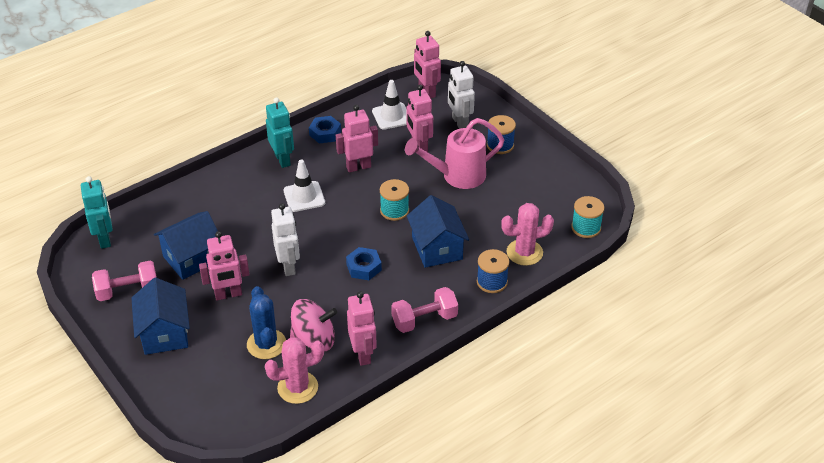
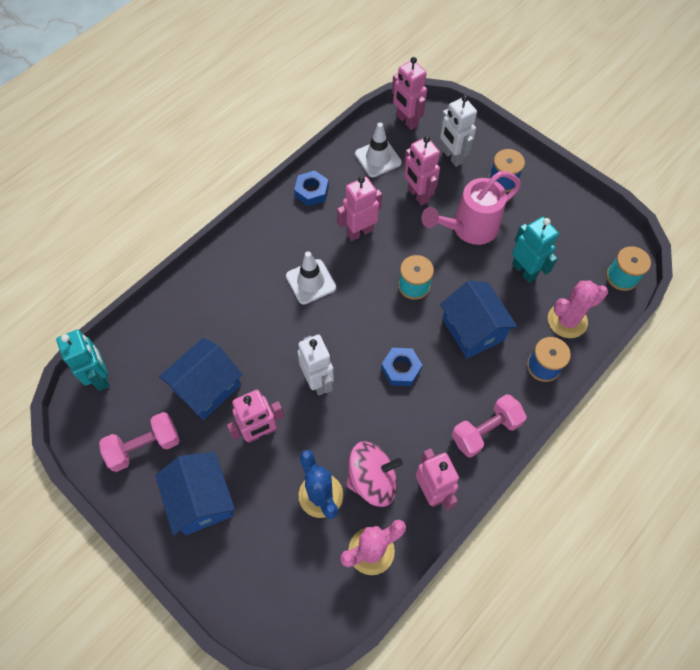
camera: 10 degrees left, 20 degrees up
turquoise robot [266,97,294,168] -> turquoise robot moved to [512,217,559,283]

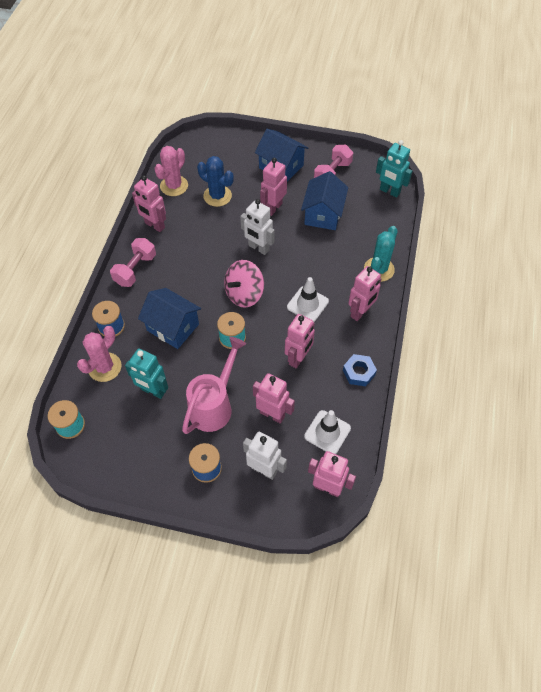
camera: 150 degrees right, 5 degrees down
pink spinning top [346,441,403,507] -> pink spinning top moved to [224,260,264,308]
blue nut [381,348,423,386] -> none
none -> pink robot [348,266,382,321]
none -> turquoise cactus [364,226,398,282]

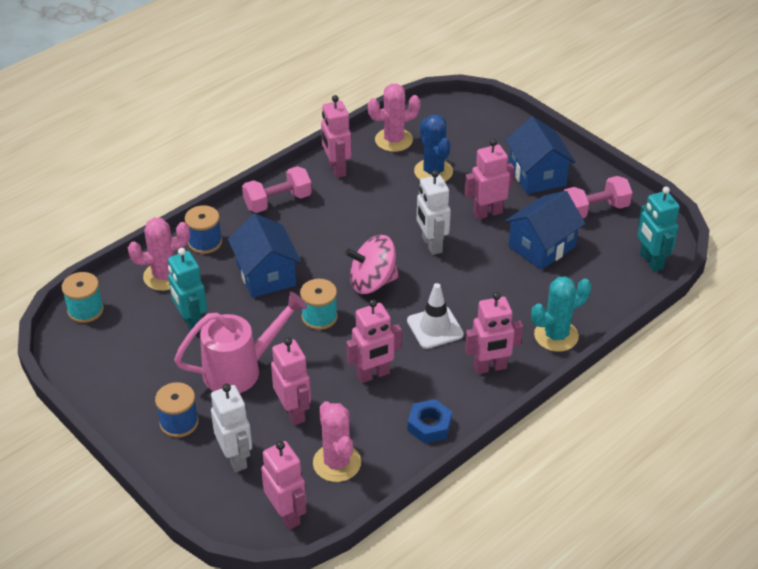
camera: 35 degrees right, 15 degrees down
white traffic cone [304,410,351,454] -> pink cactus [313,401,361,482]

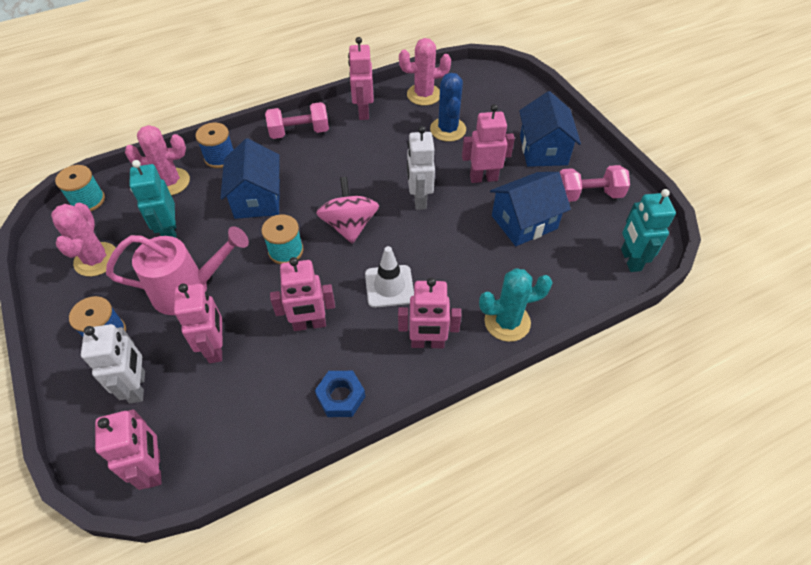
camera: 15 degrees right, 10 degrees up
pink cactus [313,401,361,482] -> pink cactus moved to [51,203,116,276]
pink spinning top [345,235,399,294] -> pink spinning top turned 75 degrees clockwise [316,177,379,244]

